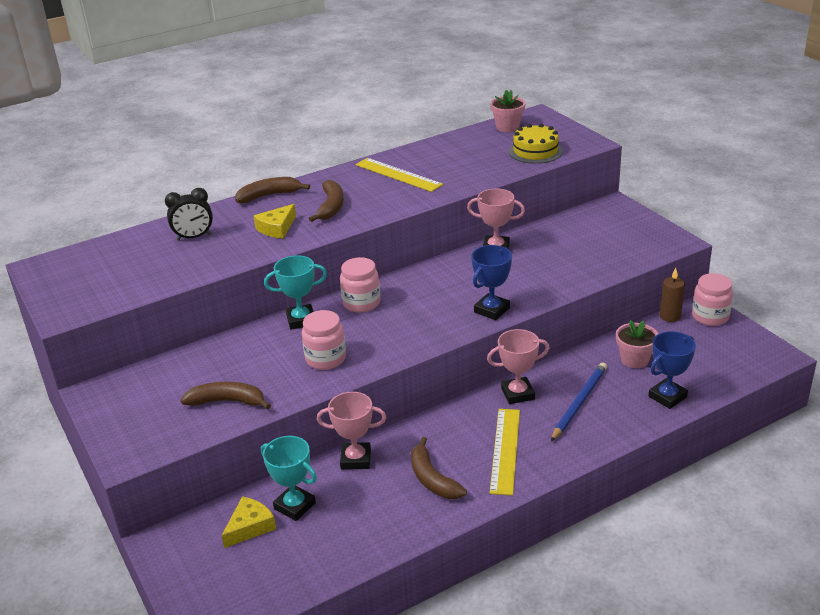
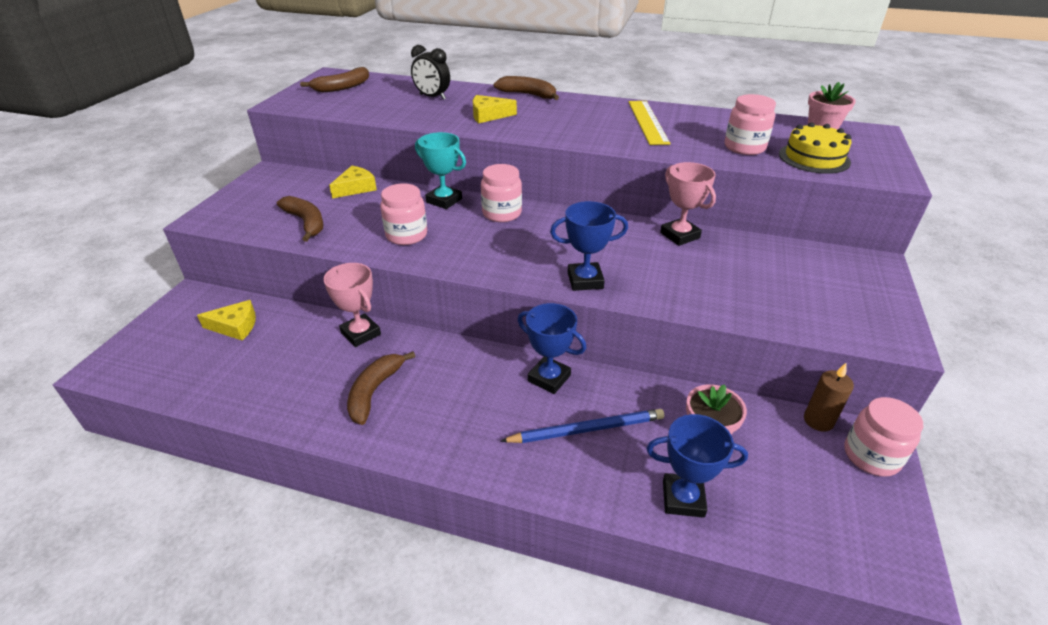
camera: 45 degrees right, 5 degrees up
turquoise trophy [261,436,317,521] -> none
brown banana [309,180,344,222] -> brown banana moved to [300,67,369,93]
pink trophy [487,329,550,404] -> blue trophy [518,303,586,394]
yellow ruler [490,409,520,495] -> none
none -> yellow cheese [329,166,377,198]
none -> pink jar [725,94,776,155]

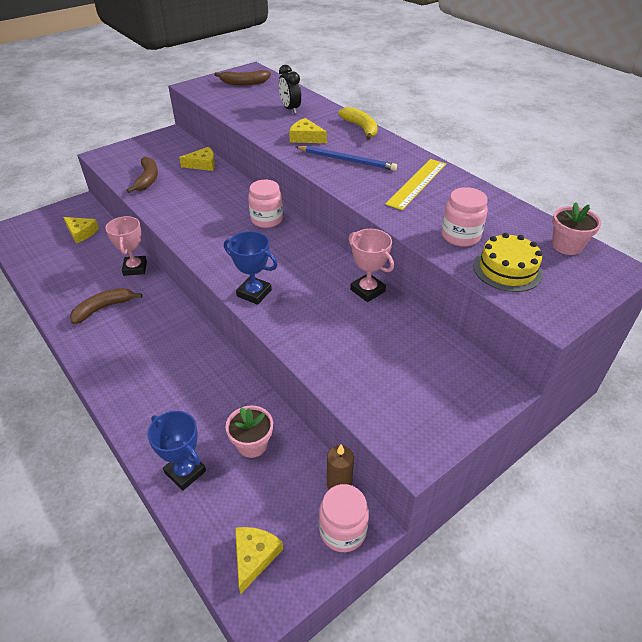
camera: 35 degrees right, 5 degrees up
pink jar [380,183,427,245] -> none
turquoise trophy [415,132,466,209] -> none
brown banana [494,76,559,100] -> yellow banana [338,107,378,140]
blue pencil [501,409,664,443] -> blue pencil moved to [296,146,397,171]
blue trophy [518,303,586,394] -> none
pink trophy [660,162,716,246] -> pink trophy turned 45 degrees counterclockwise [349,229,394,302]
none -> yellow cheese [235,527,283,594]

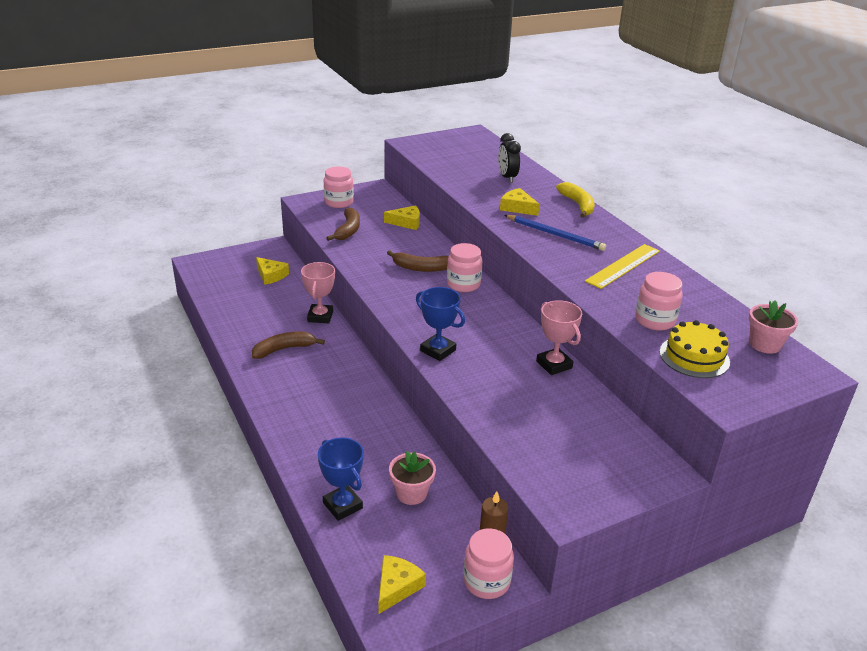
camera: 10 degrees right, 10 degrees down
brown banana [214,70,271,85] -> brown banana moved to [387,250,449,272]
none -> pink jar [324,166,354,208]

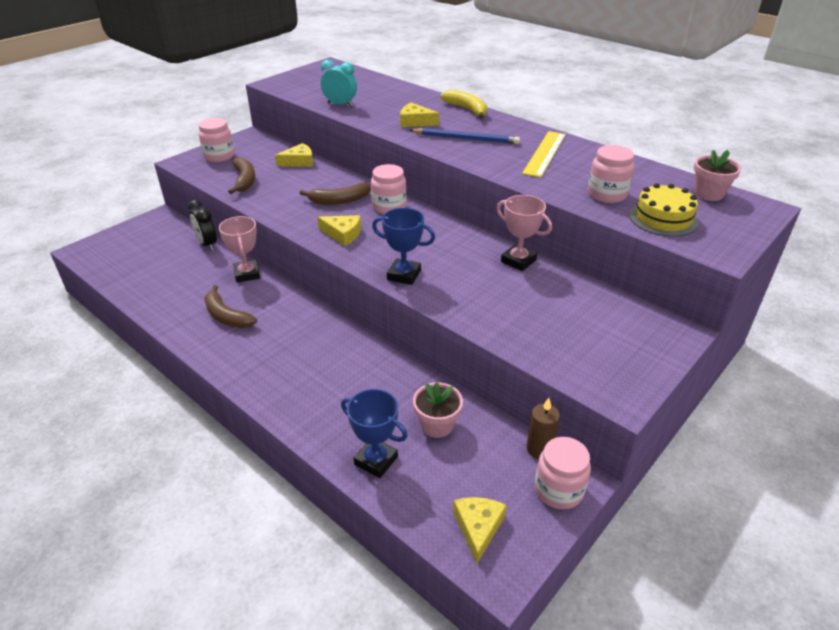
camera: 20 degrees left, 5 degrees up
brown banana [252,332,325,359] -> brown banana turned 90 degrees counterclockwise [204,285,257,328]
yellow cheese [256,257,289,285] -> yellow cheese moved to [317,215,361,246]
black clock [498,133,521,183] -> black clock moved to [188,200,217,251]
none -> turquoise clock [321,60,357,107]

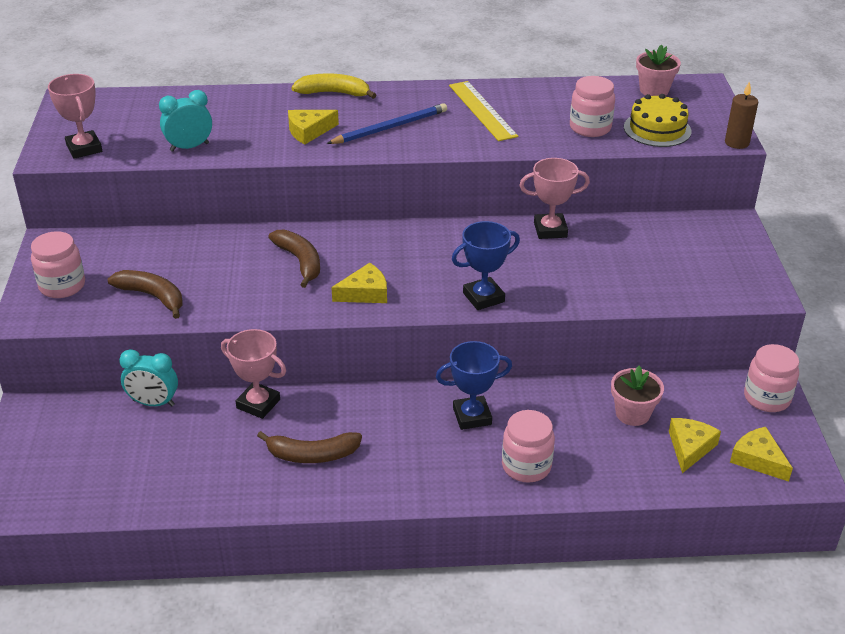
camera: 45 degrees left, 0 degrees up
black clock [188,200,217,251] -> turquoise clock [119,349,178,406]
yellow cheese [275,143,313,167] -> yellow cheese moved to [669,418,721,473]
brown banana [300,183,371,205] -> brown banana turned 60 degrees counterclockwise [268,230,320,288]
blue trophy [341,389,408,478] -> blue trophy moved to [436,341,512,430]
pink jar [371,164,406,214] -> pink jar moved to [502,410,555,483]
brown candle [526,398,560,459] -> brown candle moved to [725,81,758,149]
none -> pink trophy [48,74,102,159]

